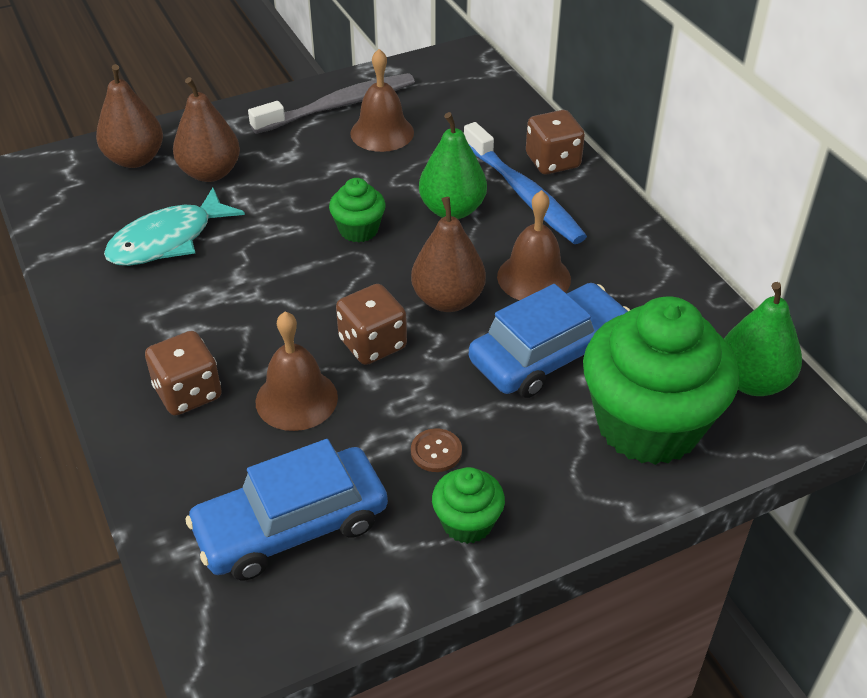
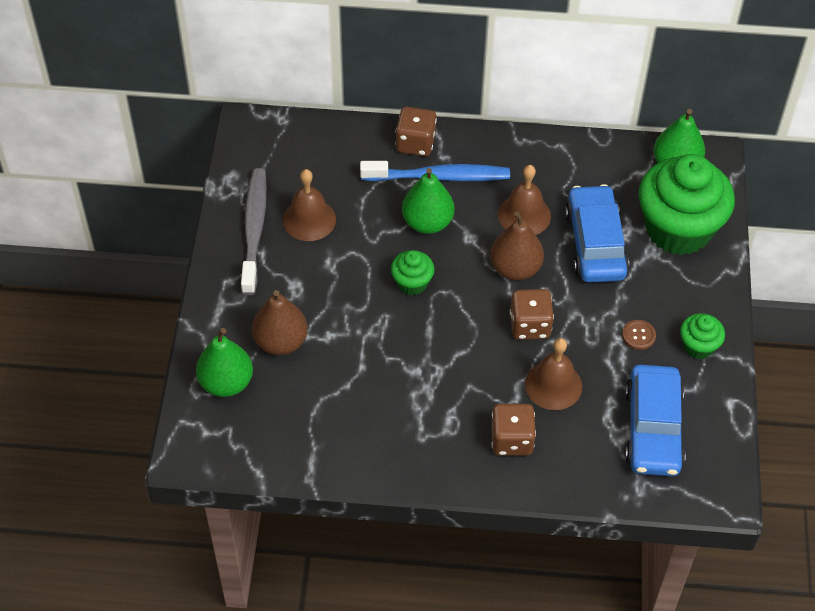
camera: 60 degrees left, 10 degrees up
brown pear [96,64,163,168] -> green pear [196,328,253,397]
turquoise fish [104,187,245,266] -> none

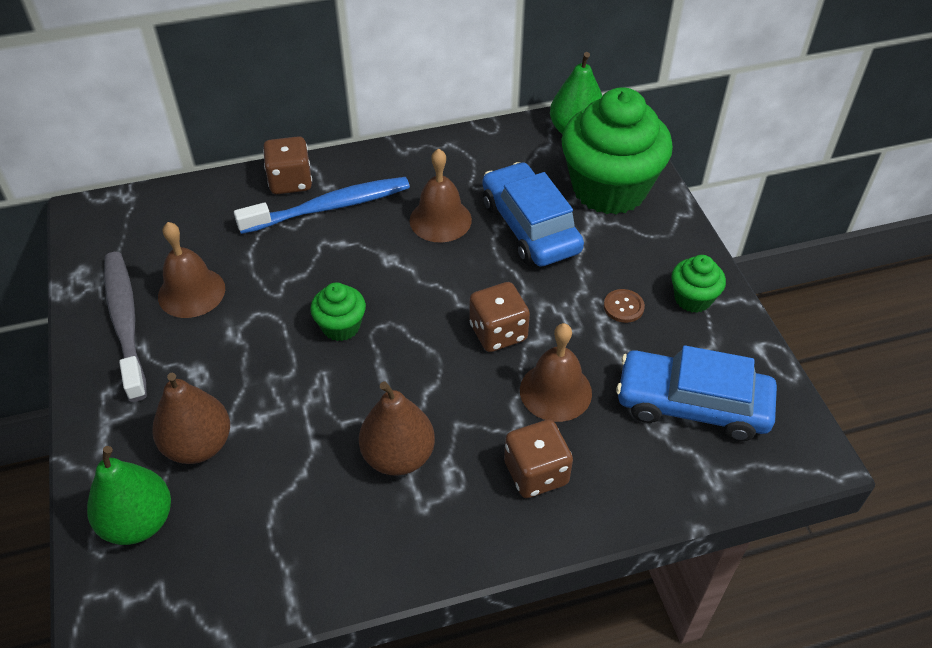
camera: 20 degrees left, 5 degrees down
green pear [402,168,455,234] -> none
brown pear [490,211,544,280] -> brown pear moved to [359,381,435,476]
blue car [625,365,686,476] -> blue car turned 120 degrees clockwise [616,345,777,441]

